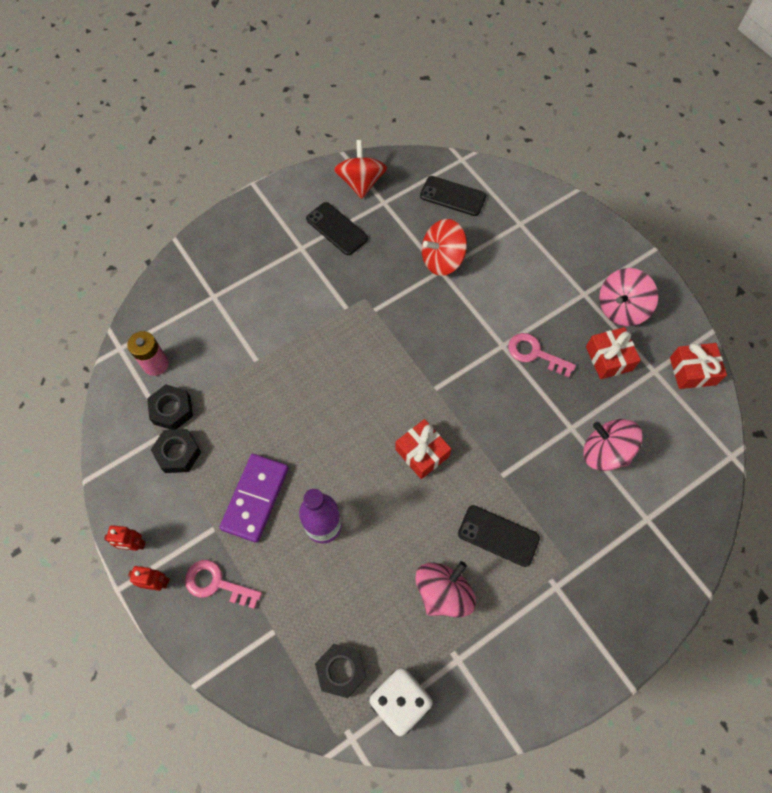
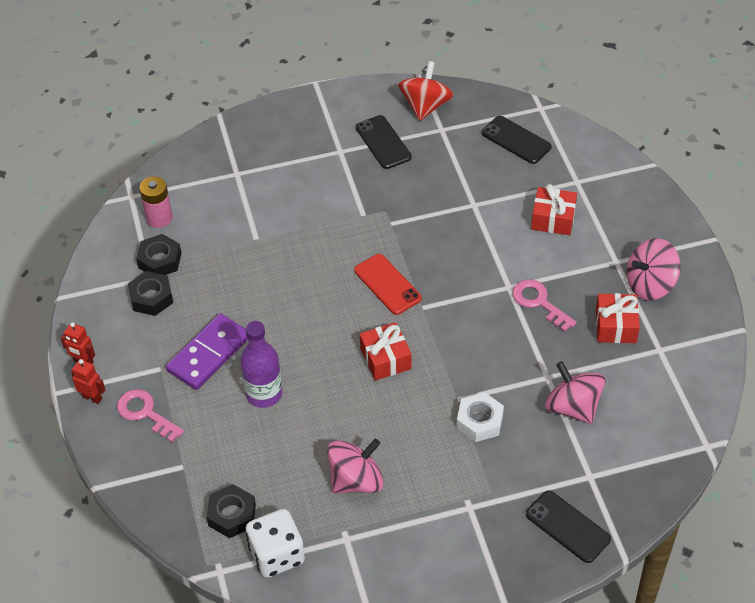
camera: 20 degrees right, 15 degrees down
red spinning top [422,219,467,276] -> none
black phone [458,505,540,567] -> black phone moved to [526,490,611,563]
red gift [670,343,727,389] -> red gift moved to [531,184,577,235]
none -> red phone [354,254,422,315]
none -> white nut [456,392,504,442]

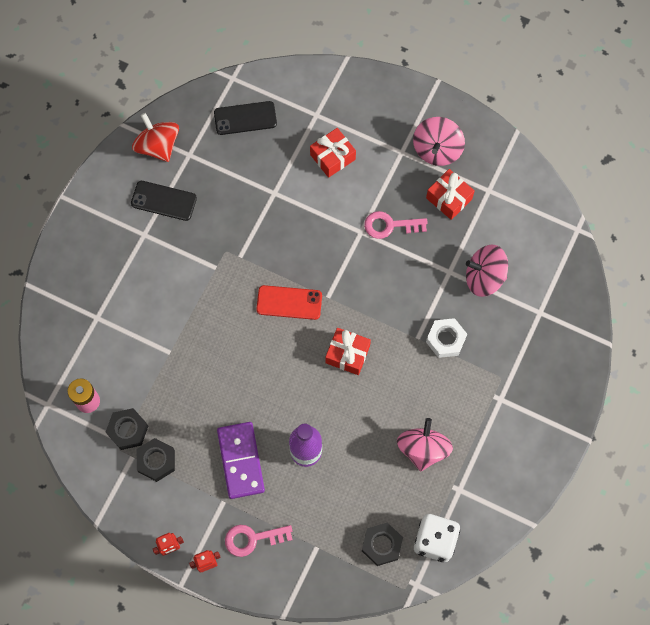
camera: 50 degrees left, 20 degrees up
black phone [526,490,611,563] -> none

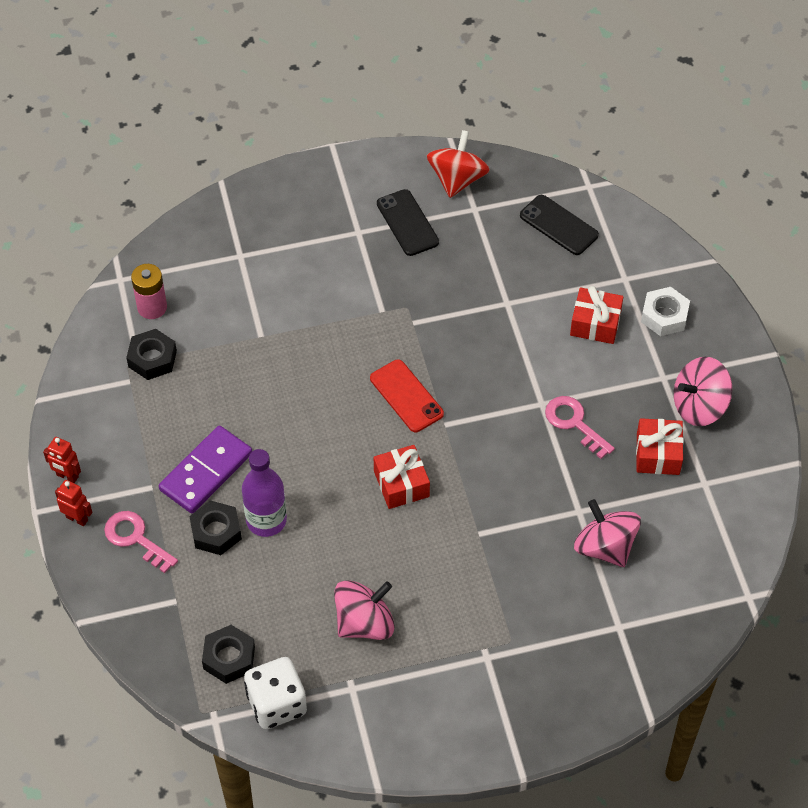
camera: 50 degrees right, 15 degrees down
black nut [137,438,175,482] -> black nut moved to [189,500,242,555]
white nut [426,318,467,358] -> white nut moved to [641,287,690,336]

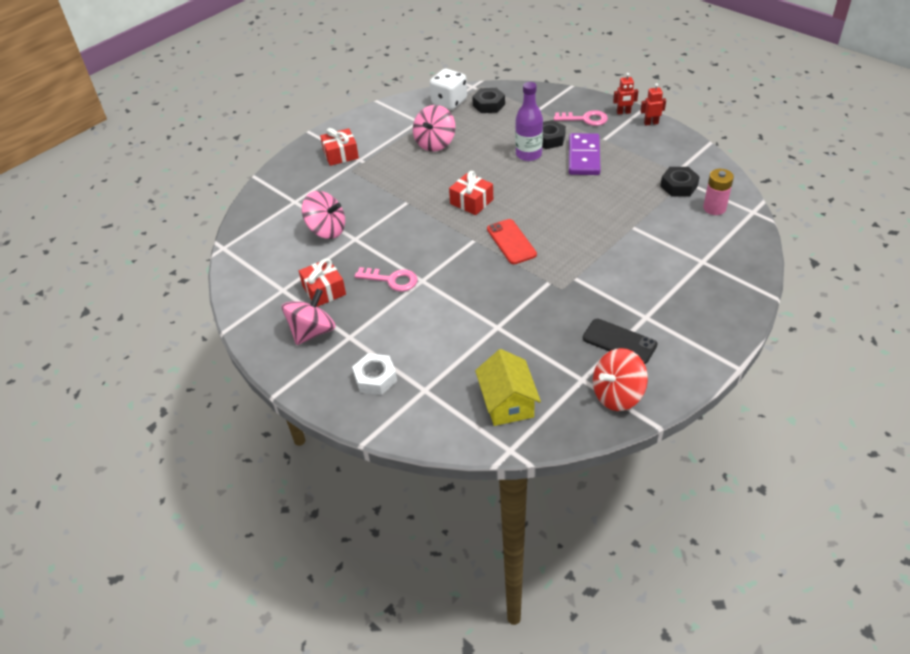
camera: 150 degrees right, 10 degrees down
red phone [370,359,444,432] -> red phone turned 45 degrees clockwise [487,219,537,264]
red spinning top [427,130,490,198] -> red spinning top turned 75 degrees clockwise [593,348,648,411]
black phone [520,195,599,255] -> yellow house [475,349,541,426]
red gift [570,286,623,344] -> red gift moved to [320,128,359,166]

